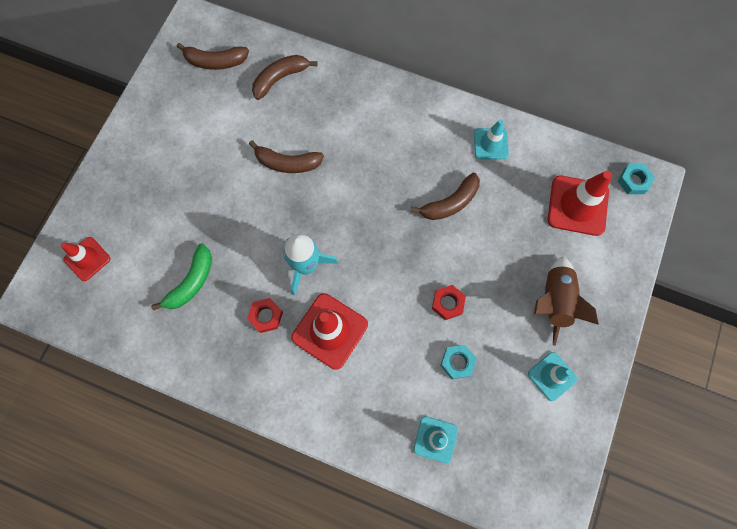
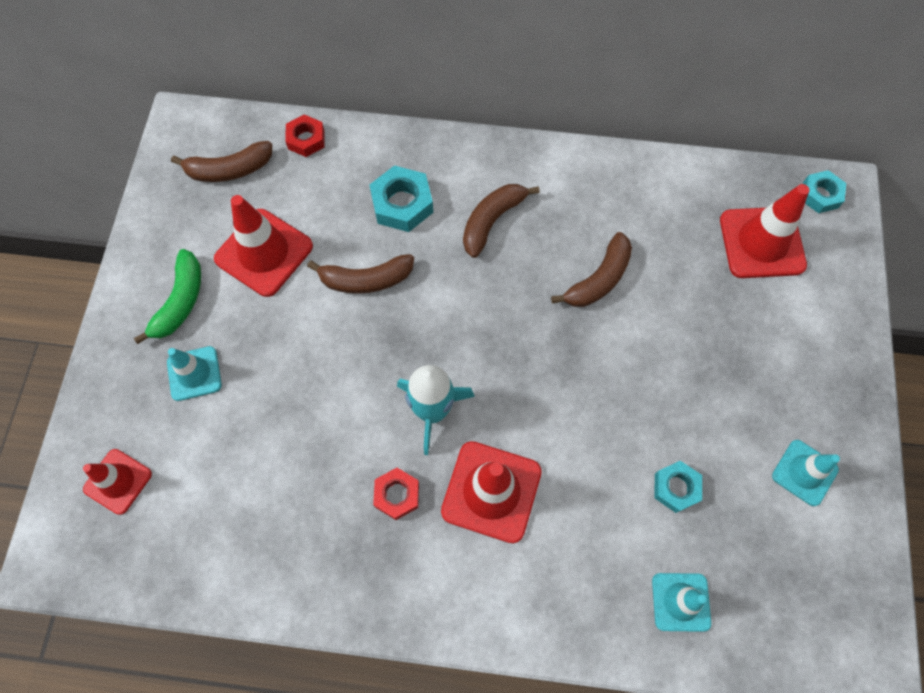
camera: 15 degrees left, 5 degrees down
green banana [151,243,212,311] -> green banana moved to [134,249,201,344]
brown banana [252,55,317,100] -> brown banana moved to [463,184,540,258]
red nut [432,285,466,320] -> red nut moved to [285,114,324,157]
turquoise traffic cone [474,119,509,159] -> turquoise traffic cone moved to [167,346,222,401]
brown rocket [534,256,599,346] -> none
none -> red traffic cone [214,195,313,297]
none -> turquoise nut [369,165,433,232]

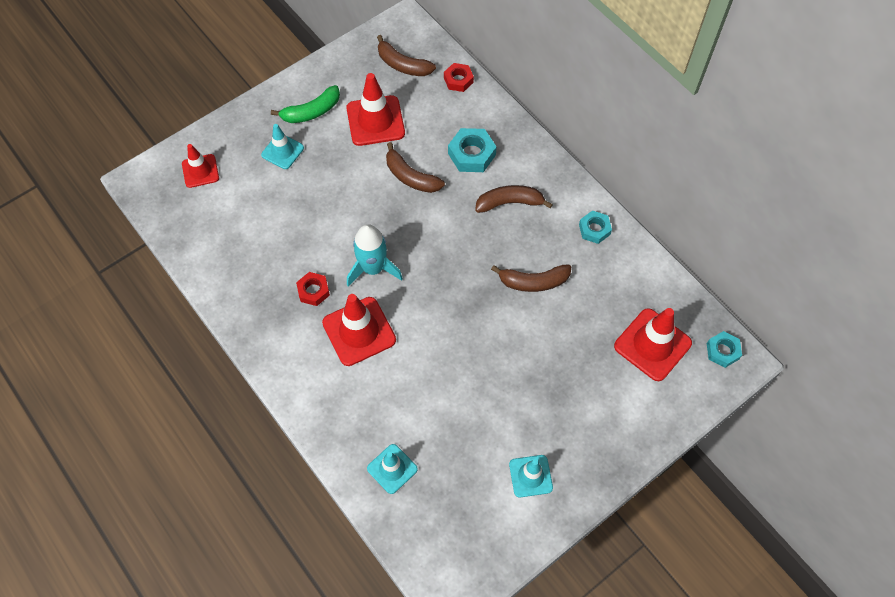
camera: 45 degrees right, 5 degrees down
turquoise nut [654,461,702,513] -> turquoise nut moved to [579,210,612,244]

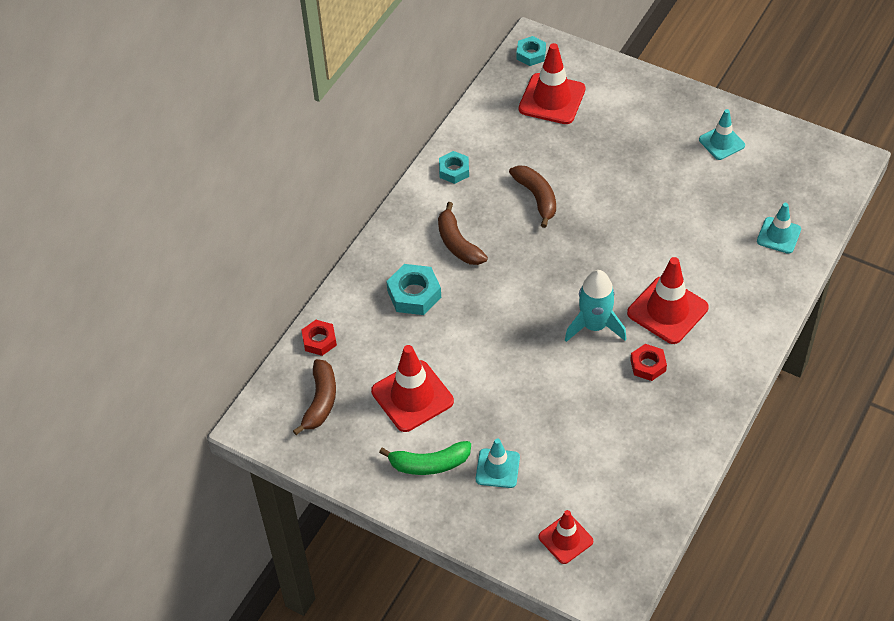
camera: 110 degrees left, 10 degrees down
green banana [271,85,340,123] -> green banana turned 135 degrees clockwise [379,441,471,475]
brown banana [386,142,445,193] -> none

